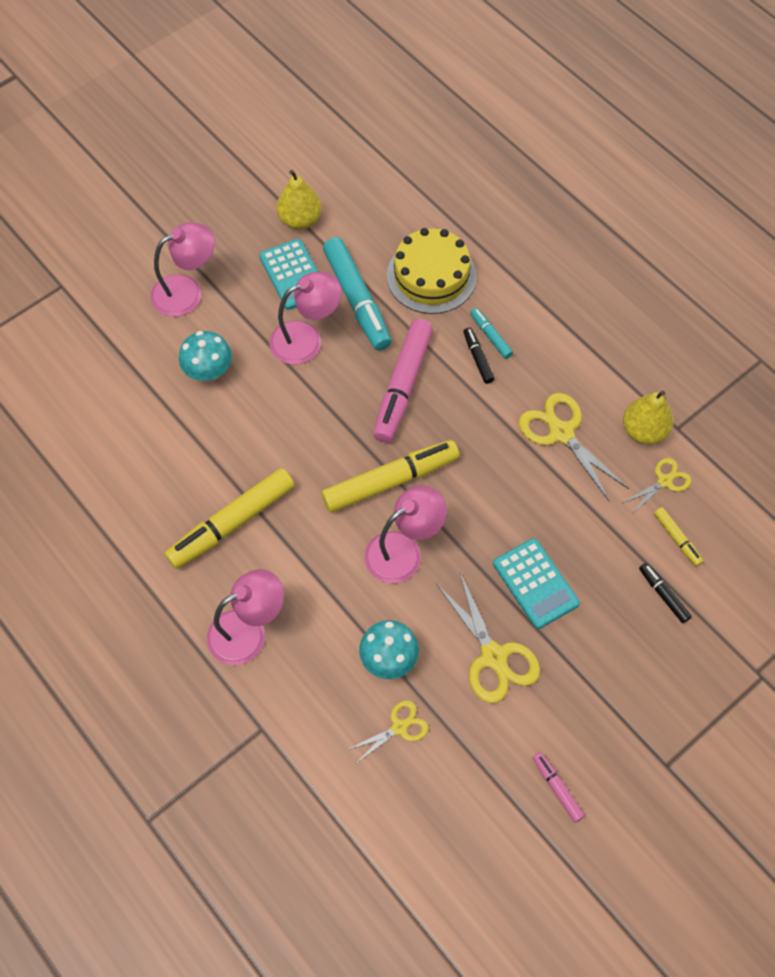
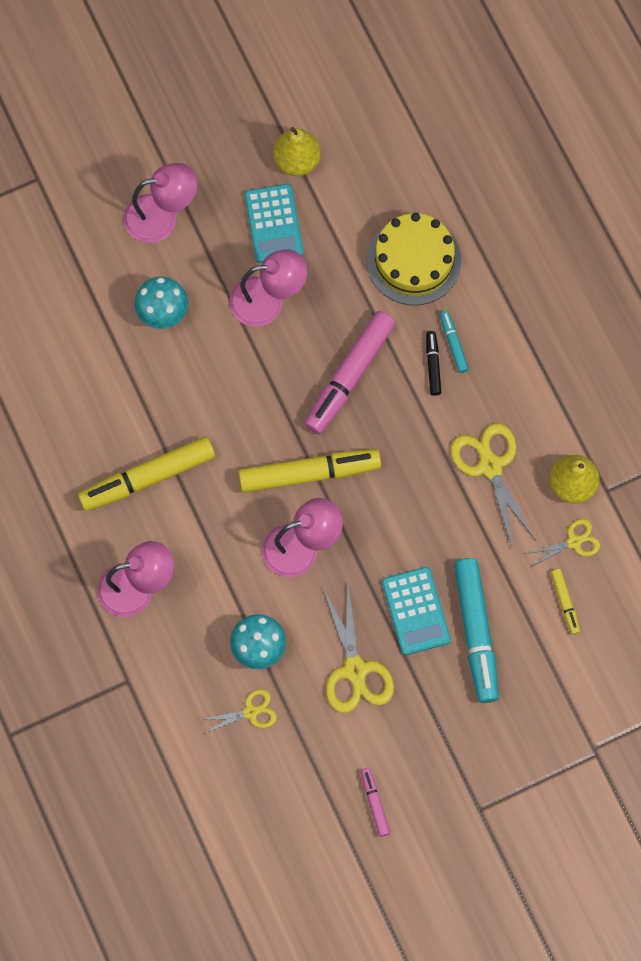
camera: 15 degrees right, 10 degrees up
turquoise marker [323,237,392,351] -> turquoise marker moved to [454,558,499,703]
black marker [639,563,692,623] -> none

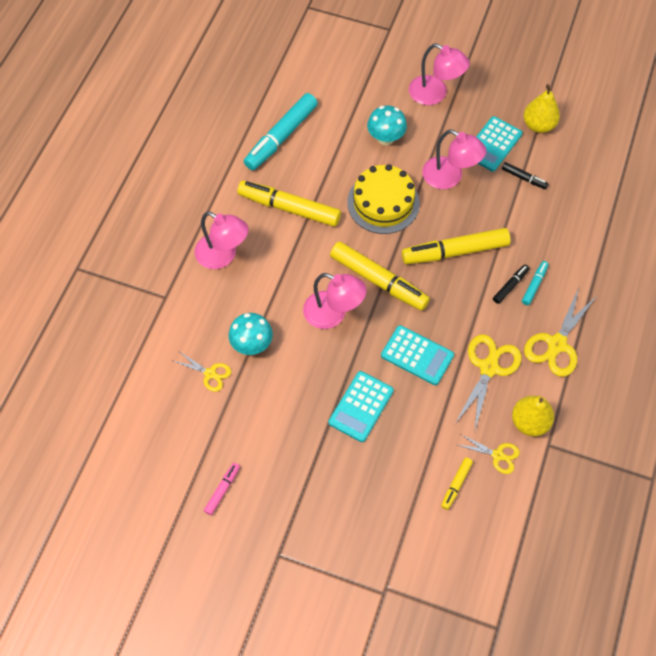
camera: 45 degrees right, 10 degrees down
pink marker [305,311,396,435] -> yellow marker [402,228,511,264]
yellow scissors [323,585,394,713] -> yellow scissors moved to [524,288,597,377]
yellow cake [367,213,461,305] -> yellow cake moved to [347,164,420,234]
turquoise marker [454,558,499,703] -> turquoise marker moved to [244,93,318,170]
none -> turquoise calculator [381,325,454,385]
none -> black marker [502,162,549,189]

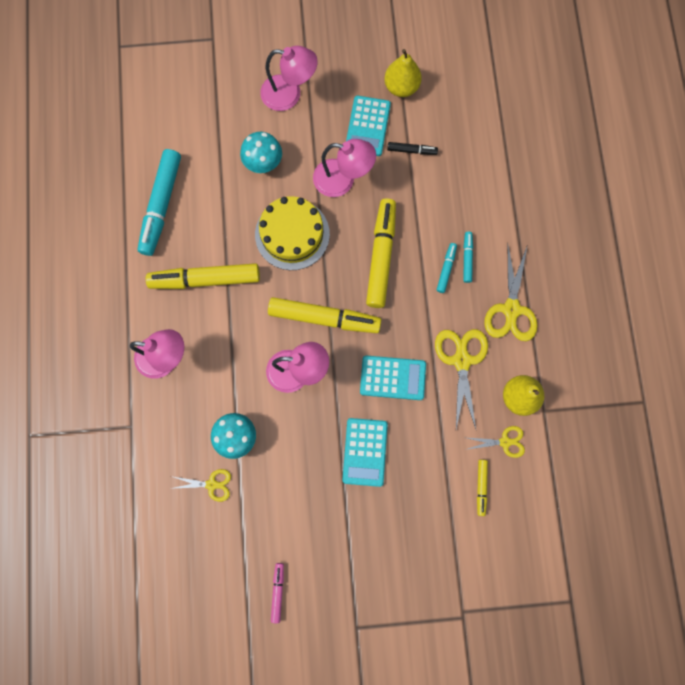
camera: 25 degrees left, 15 degrees up
yellow marker [402,228,511,264] -> yellow marker turned 135 degrees clockwise [366,198,396,308]
black marker [493,265,529,304] -> turquoise marker [437,243,457,293]

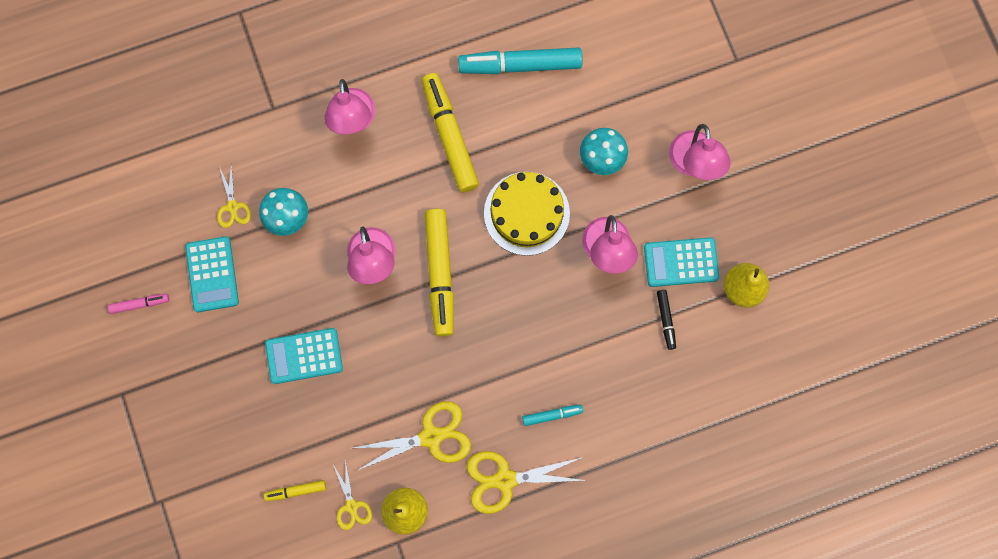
camera: 75 degrees right, 0 degrees up
turquoise calculator [360,355,426,400] -> turquoise calculator moved to [185,236,239,312]
yellow marker [366,198,396,308] -> none
turquoise marker [437,243,457,293] -> none

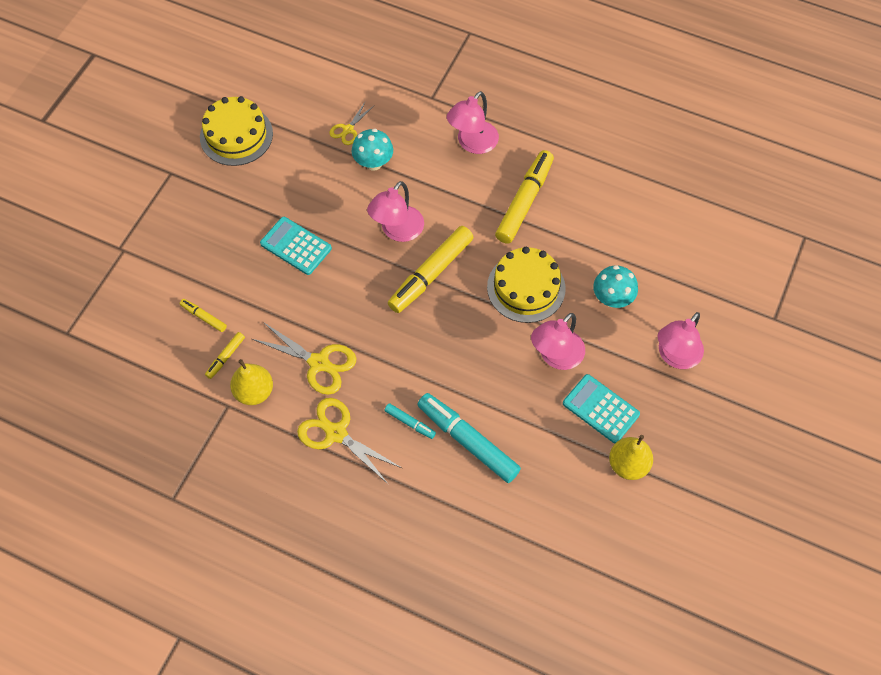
camera: 45 degrees right, 15 degrees down
pink marker [108,294,169,314] -> yellow cake [200,96,273,166]
turquoise calculator [185,236,239,312] -> none
yellow scissors [333,459,372,530] -> yellow marker [205,332,245,379]
turquoise marker [458,47,583,74] -> turquoise marker moved to [417,393,521,483]
black marker [657,290,676,350] -> none

